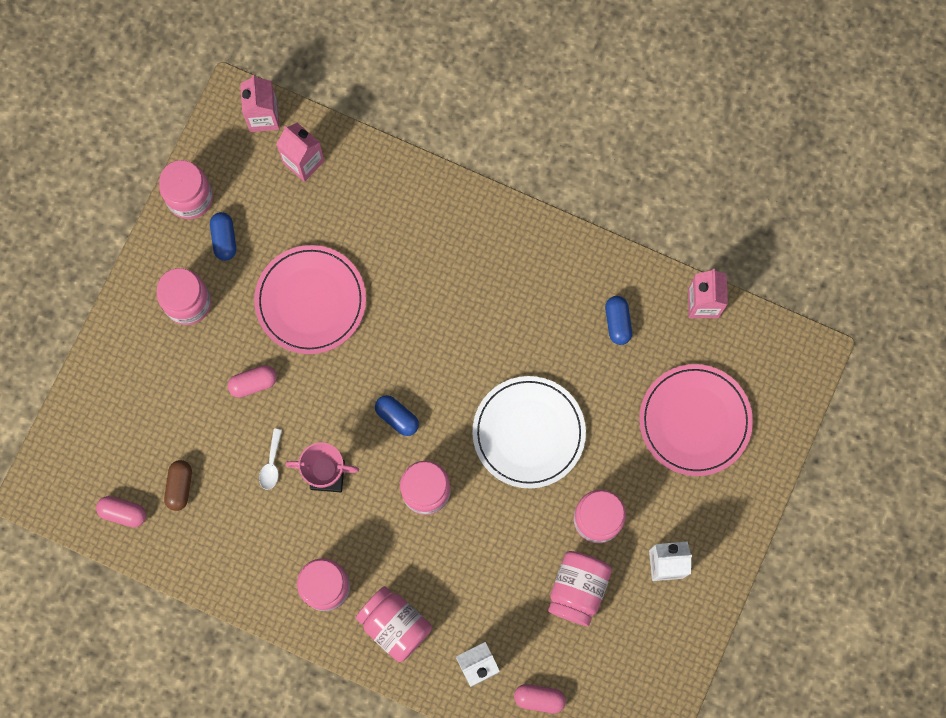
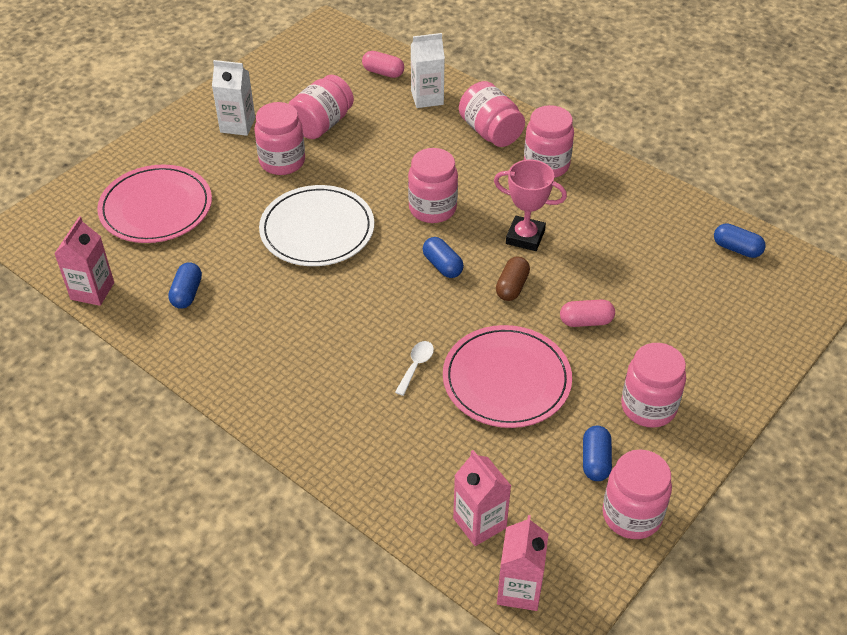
camera: 165 degrees left, 30 degrees down
pink capsule [96,496,146,527] -> blue capsule [714,223,766,258]
brown capsule [164,460,192,511] -> brown capsule moved to [496,256,530,301]
white spoon [259,429,282,490] -> white spoon moved to [395,341,434,396]

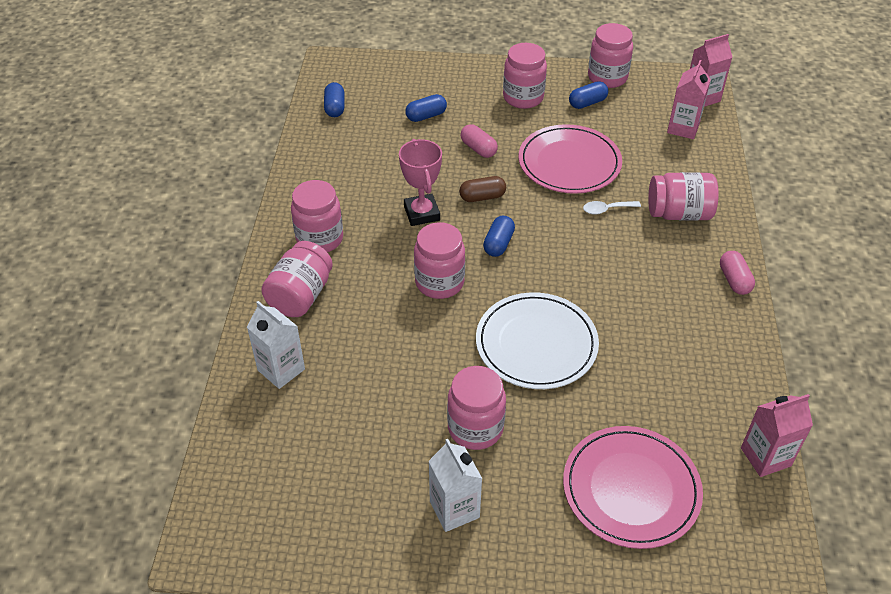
camera: 125 degrees left, 0 degrees up
blue capsule [168,263,202,309] -> blue capsule moved to [405,94,447,122]
pink jar [288,75,354,139] -> pink jar moved to [648,172,719,221]
pink capsule [362,51,404,78] -> pink capsule moved to [720,251,755,295]

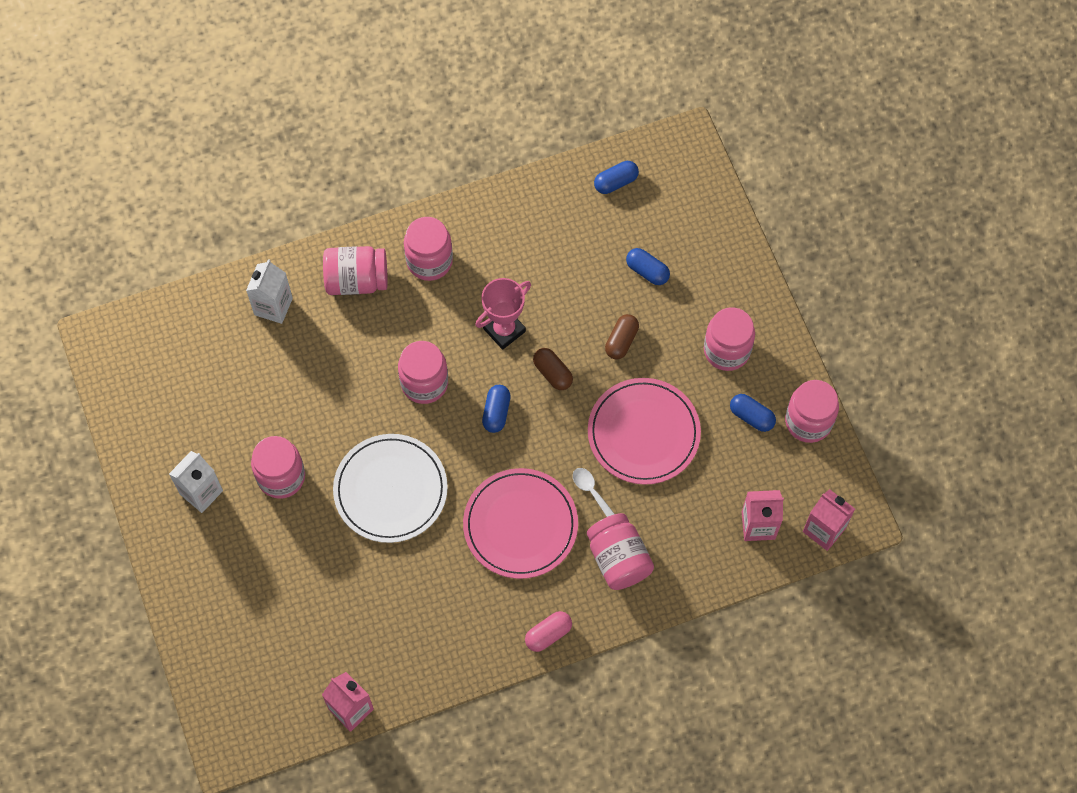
camera: 65 degrees right, 20 degrees up
pink capsule [461,124,498,158] -> brown capsule [605,314,639,359]
blue capsule [483,216,515,257] -> blue capsule turned 75 degrees counterclockwise [482,385,511,433]
pink plate [563,426,703,549] -> pink plate moved to [463,468,578,579]

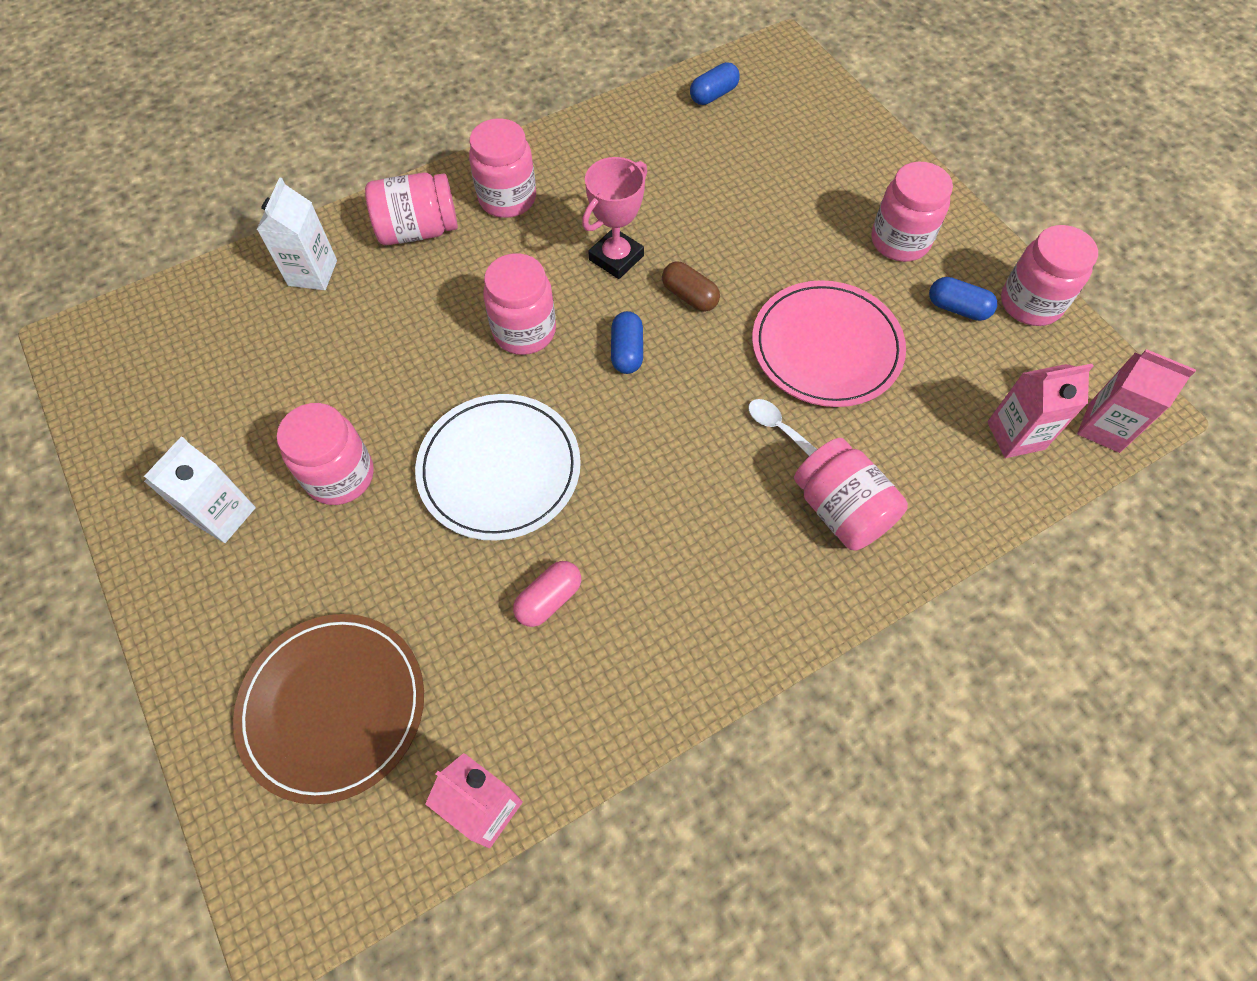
camera: 10 degrees left, 5 degrees down
pink plate [463,468,578,579] -> none
pink capsule [525,611,572,652] -> pink capsule moved to [513,561,581,627]
brown capsule [605,314,639,359] -> none
blue capsule [626,248,670,285] -> none
none -> brown plate [233,614,424,804]

